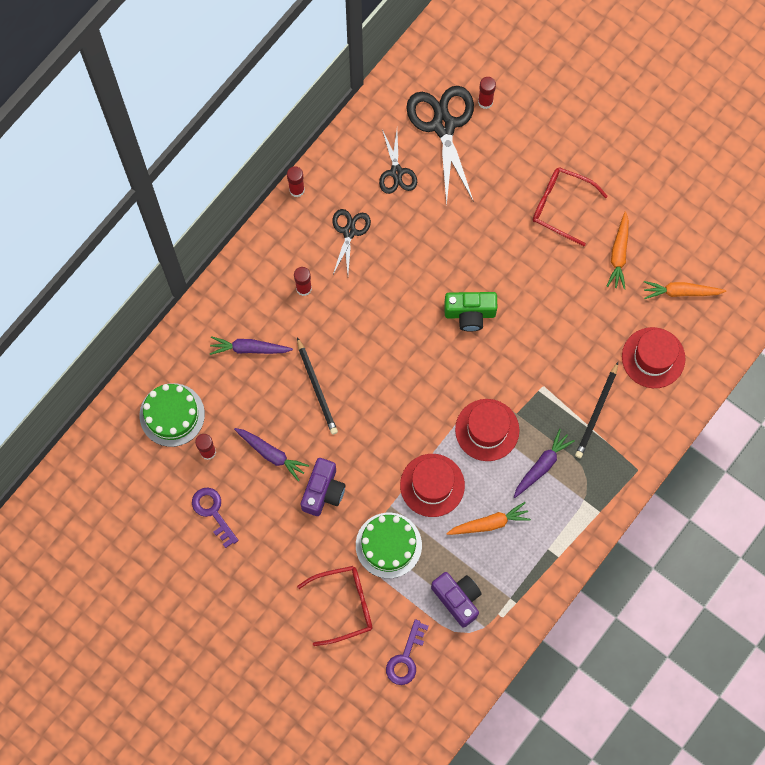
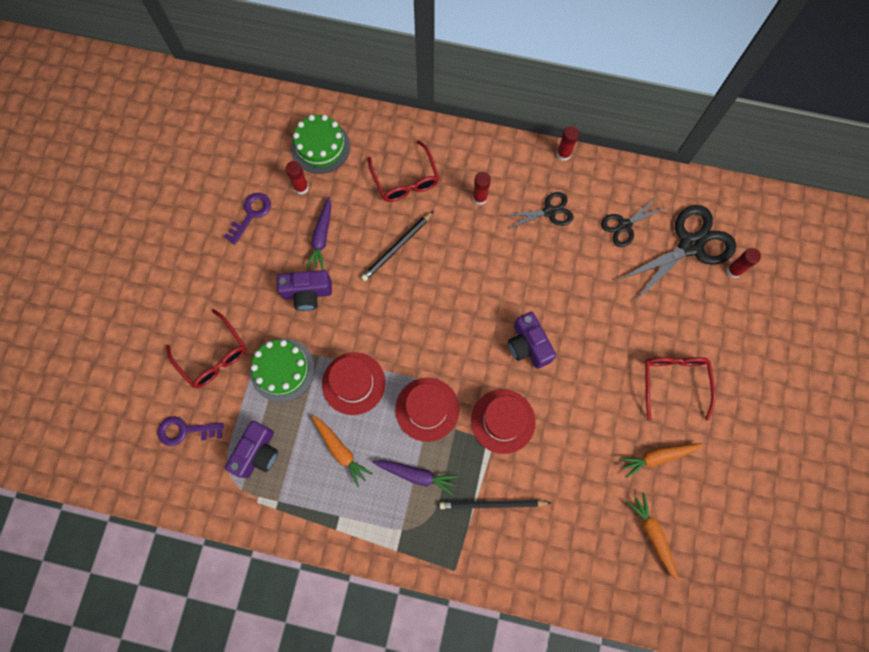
camera: 65 degrees right, 0 degrees up
purple carrot [210,336,293,355] -> red glasses [368,140,439,202]
green camera [444,292,498,332] -> purple camera [508,312,556,369]
red hat [622,327,685,388] -> red hat moved to [471,389,536,454]

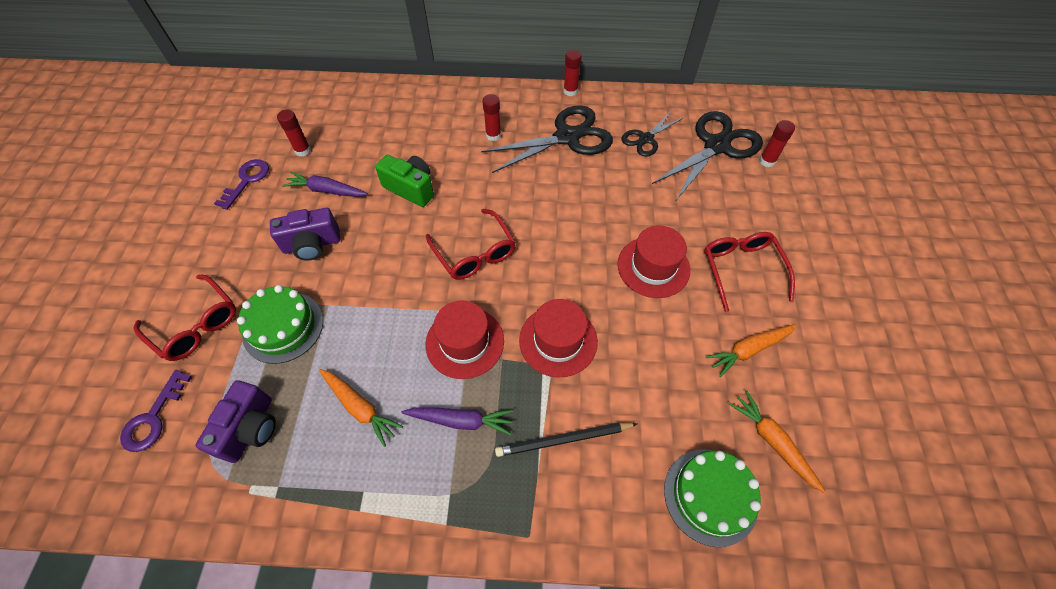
camera: 10 degrees left, 15 degrees down
purple key [157,416,224,446] -> purple key turned 60 degrees counterclockwise [120,370,192,452]
green cake [291,115,350,174] -> green cake moved to [664,449,761,547]
purple carrot [305,197,331,270] -> purple carrot turned 105 degrees clockwise [282,172,368,197]
red hat [322,352,386,415] -> red hat moved to [617,225,690,298]
black pencil [361,211,434,281] -> green camera [375,155,434,207]
red glasses [368,140,439,202] -> red glasses moved to [426,209,516,280]
black scissors [507,192,573,229] -> black scissors [481,105,613,173], size x1.79
purple camera [508,312,556,369] -> none

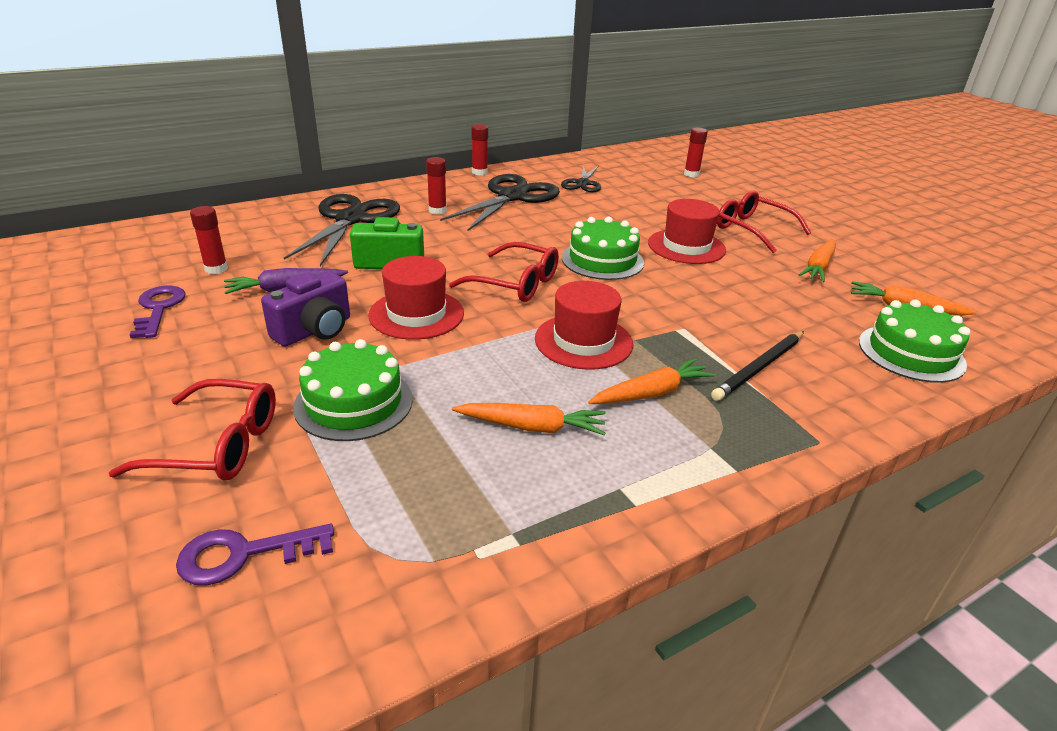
camera: 35 degrees left, 25 degrees down
purple key [120,370,192,452] -> purple key turned 90 degrees clockwise [176,524,334,585]
purple camera [196,380,276,463] -> none
purple carrot [402,407,514,435] -> orange carrot [588,358,716,404]
red hat [519,299,598,378] -> red hat moved to [368,256,464,340]
black scissors [652,111,763,200] -> black scissors moved to [284,194,400,266]
none -> green cake [562,217,644,280]

